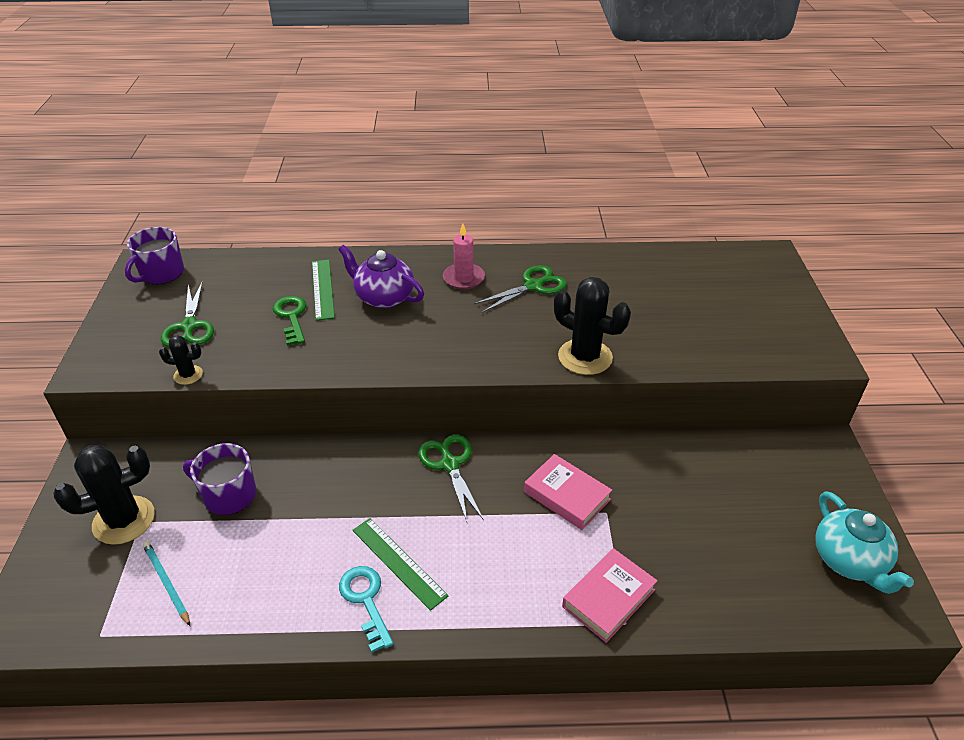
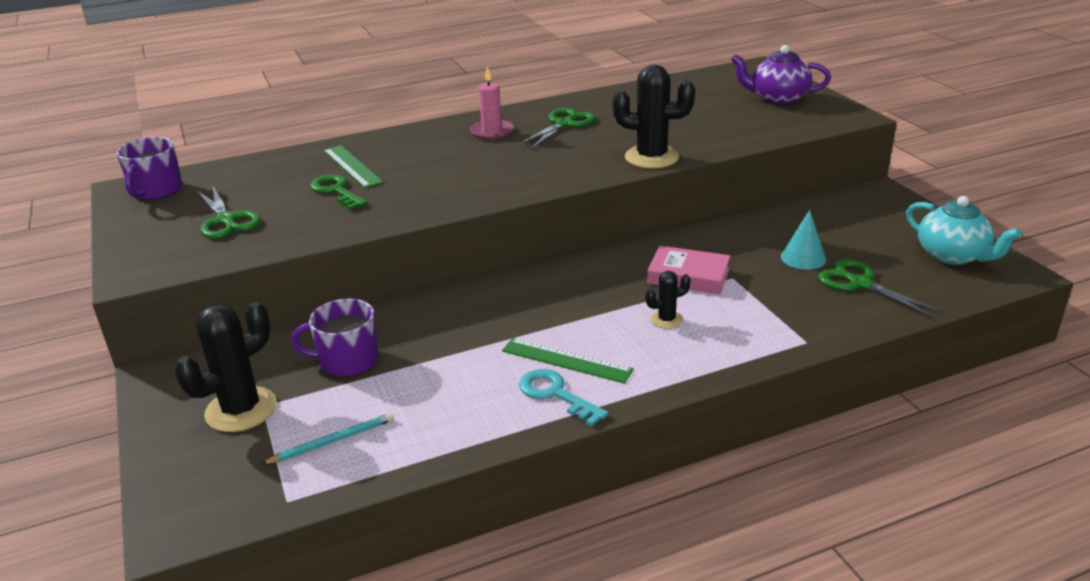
camera: 20 degrees left, 10 degrees down
turquoise pencil [143,541,190,626] -> turquoise pencil turned 120 degrees clockwise [261,413,394,464]
black cactus [159,335,203,385] -> black cactus moved to [646,271,691,329]
purple teapot [338,245,424,308] -> purple teapot moved to [731,45,831,105]
green scissors [418,434,484,524] -> green scissors moved to [818,259,943,318]
pink book [562,548,658,643] -> none
none -> turquoise cone [781,210,826,270]

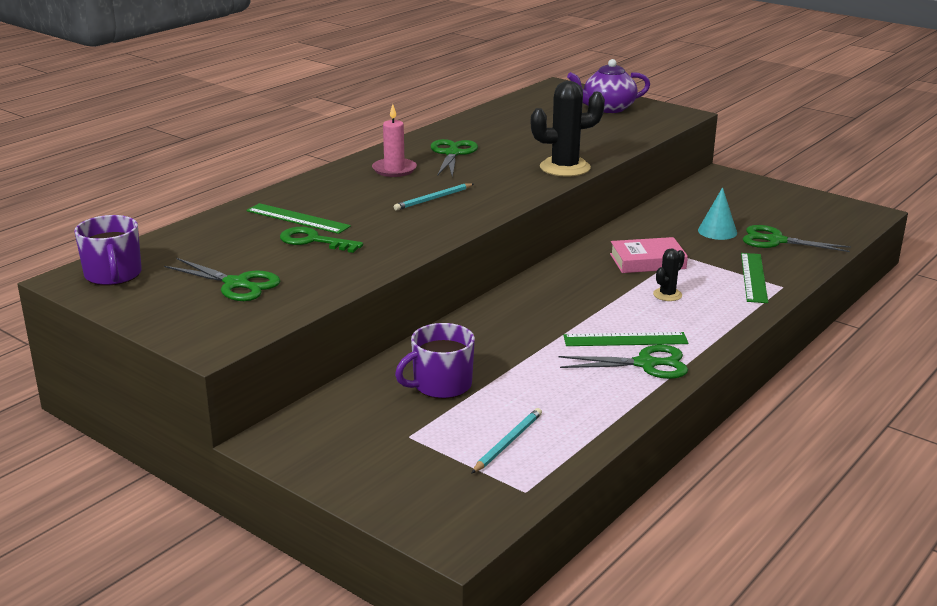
camera: 30 degrees left, 5 degrees down
black cactus [175,302,277,432] -> none
turquoise key [519,369,609,426] -> green scissors [558,345,688,379]
turquoise teapot [906,196,1022,265] -> none
none -> turquoise pencil [394,183,473,210]
none -> green ruler [741,253,768,303]

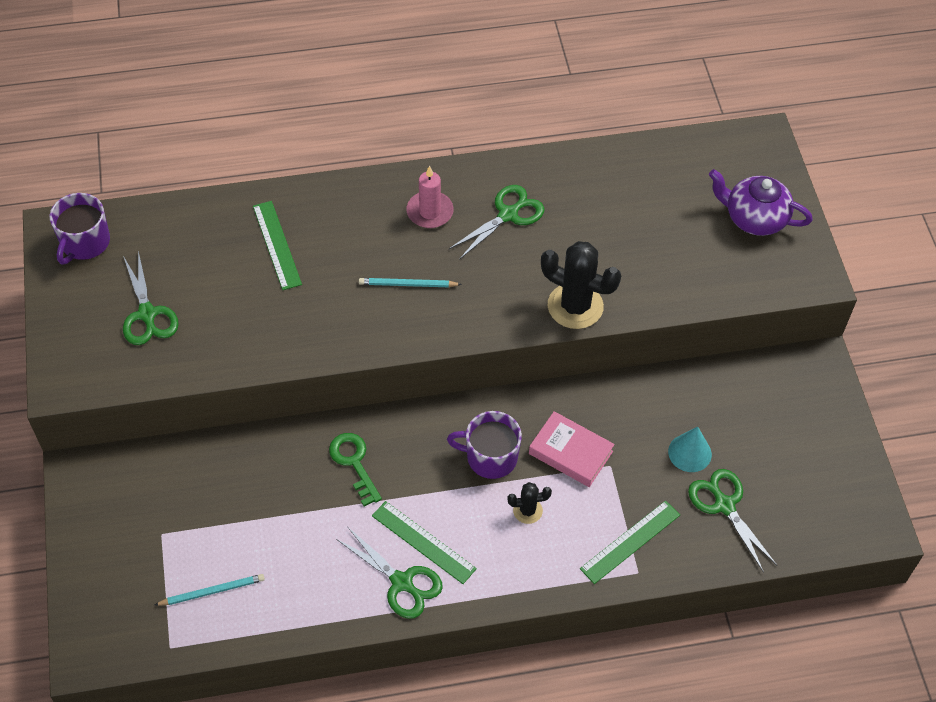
camera: 40 degrees right, 30 degrees up
green key [280,227,363,253] -> green key moved to [329,433,382,506]
purple mug [395,323,475,399] -> purple mug moved to [447,411,522,479]

